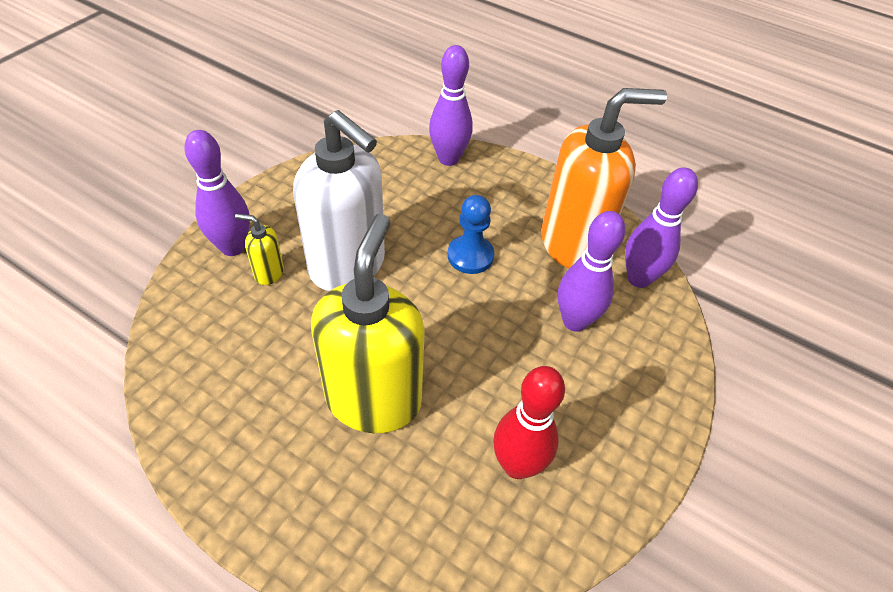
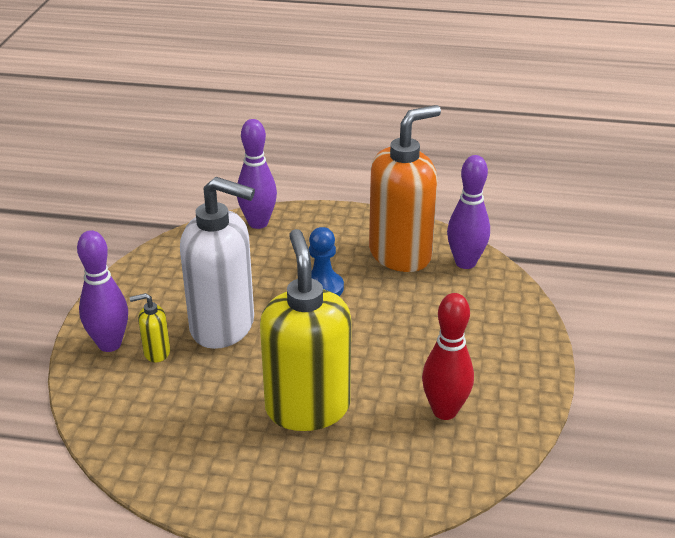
camera: 20 degrees left, 15 degrees down
purple bowling pin [558,211,626,332] -> none

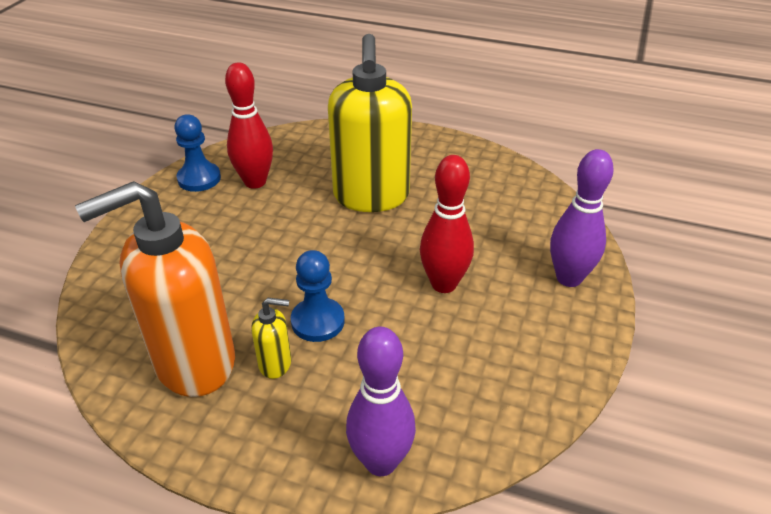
camera: 170 degrees left, 5 degrees up
yellow soap dispenser [129,293,170,362] -> yellow soap dispenser moved to [251,298,291,379]
white soap dispenser [180,177,255,349] -> red bowling pin [420,155,474,293]
purple bowling pin [447,155,490,269] -> none
none -> blue pawn [174,114,221,192]

